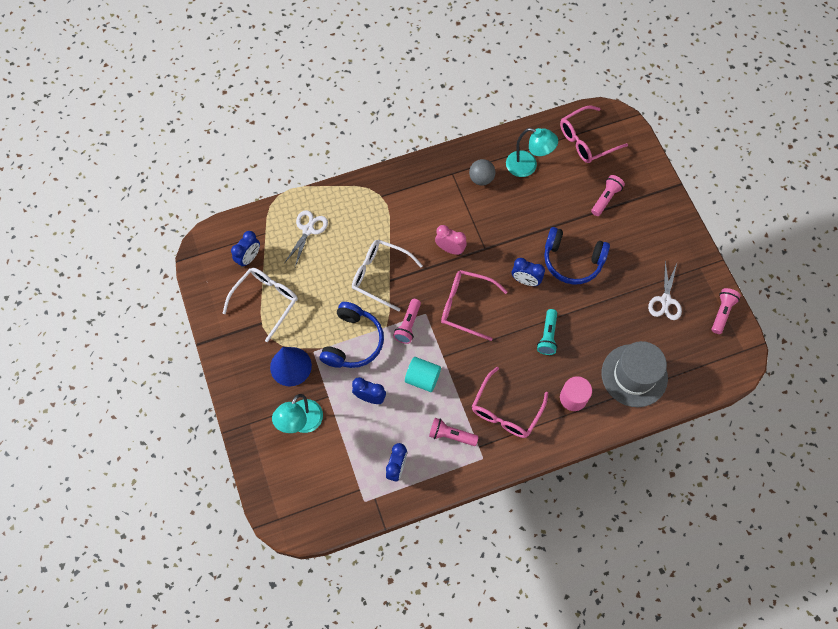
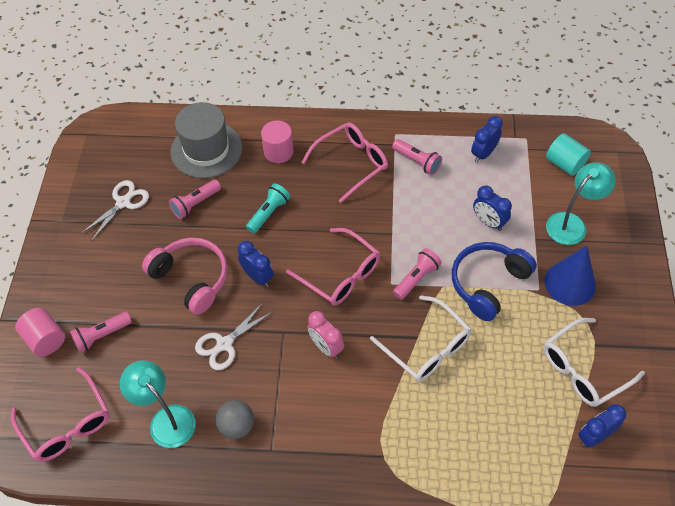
camera: 155 degrees left, 10 degrees down
white scissors [285,210,328,267] -> white scissors moved to [195,303,272,370]
turquoise cylinder [405,357,441,392] -> turquoise cylinder moved to [546,133,591,176]
blue headphones [544,227,610,285] -> pink headphones [142,238,228,315]
pink glasses [560,105,628,163] -> pink glasses turned 60 degrees clockwise [11,367,110,462]
pink flashlight [712,288,741,334] -> pink flashlight moved to [169,180,221,219]
none -> pink cylinder [15,308,65,357]

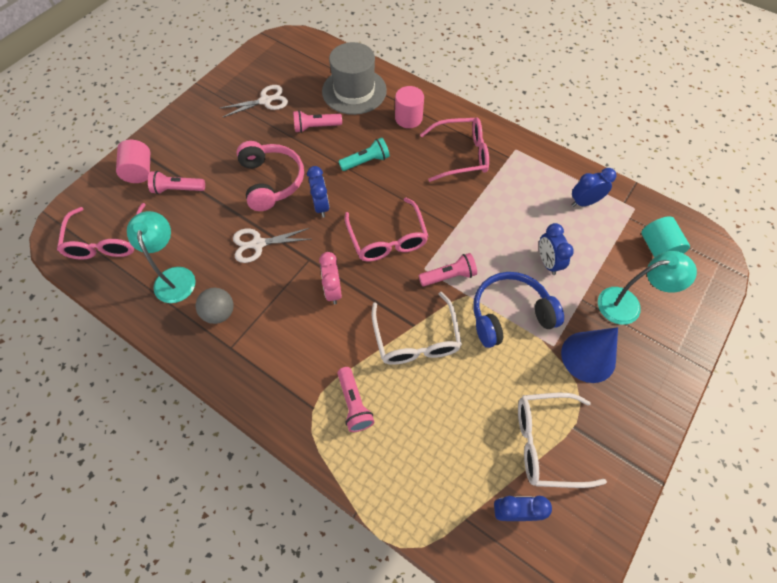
camera: 30 degrees right, 5 degrees up
pink flashlight [392,139,442,175] -> pink flashlight moved to [337,367,374,432]

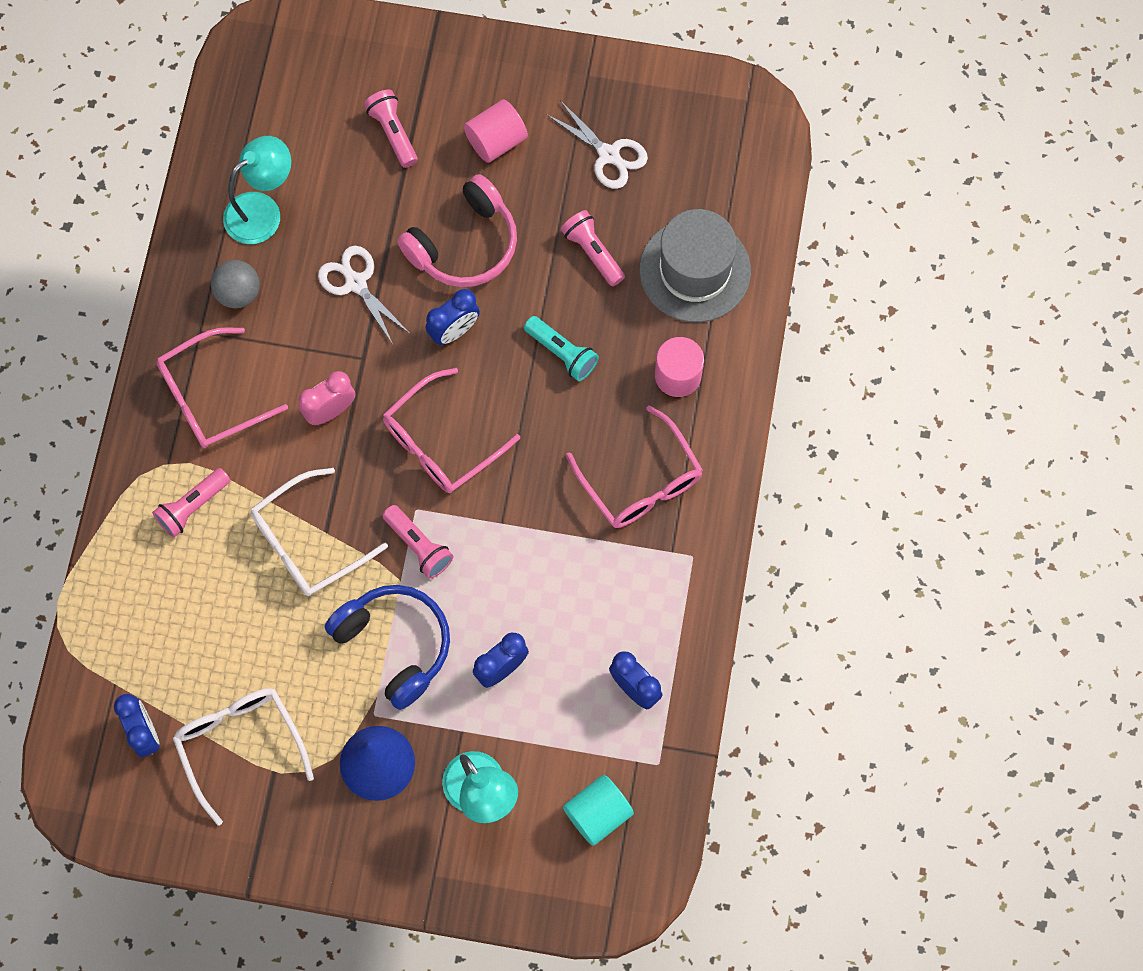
camera: 65 degrees right, 10 degrees up
pink glasses [57,203,146,259] -> pink glasses moved to [157,327,288,448]
pink cylinder [116,140,150,183] -> pink cylinder moved to [464,99,528,163]

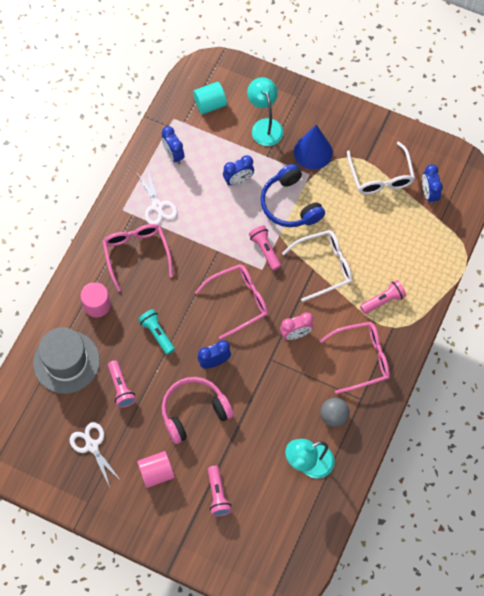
camera: 165 degrees left, 5 degrees down
white scissors [318,246,410,344] -> white scissors moved to [137,171,177,225]

